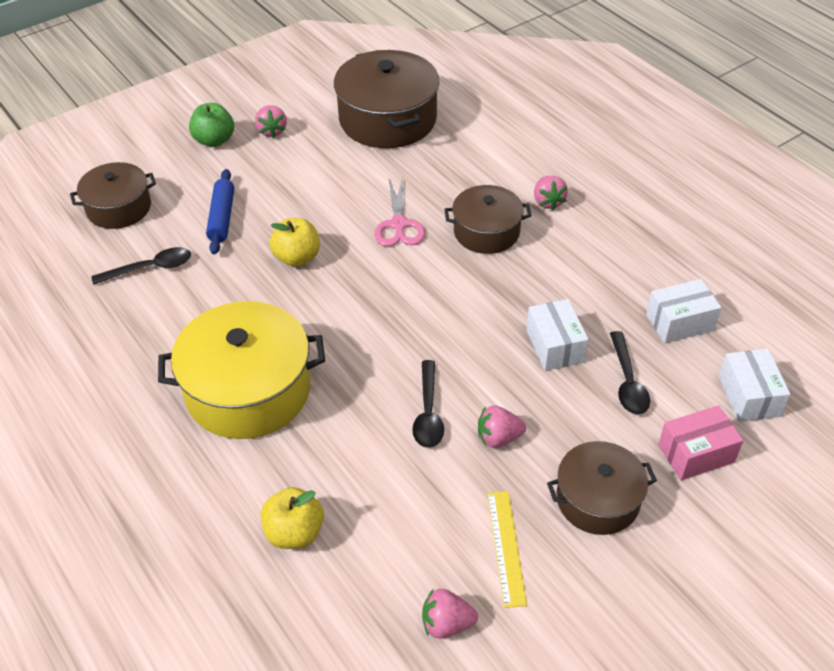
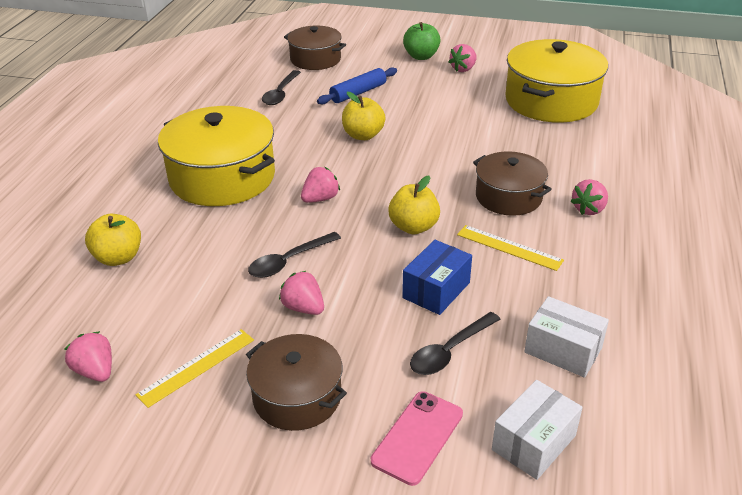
camera: 50 degrees right, 10 degrees down
black spoon [91,247,191,285] -> black spoon turned 75 degrees clockwise [262,70,301,105]
brown pot [334,50,440,148] -> yellow pot [505,39,608,123]
pink scissors [374,176,425,247] -> none
white box [526,299,589,371] -> blue box [402,240,472,315]
pink box [658,405,743,480] -> pink phone [371,391,463,486]
none -> pink strawberry [301,167,340,203]
none -> yellow apple [388,175,440,234]
none -> yellow ruler [457,225,564,271]

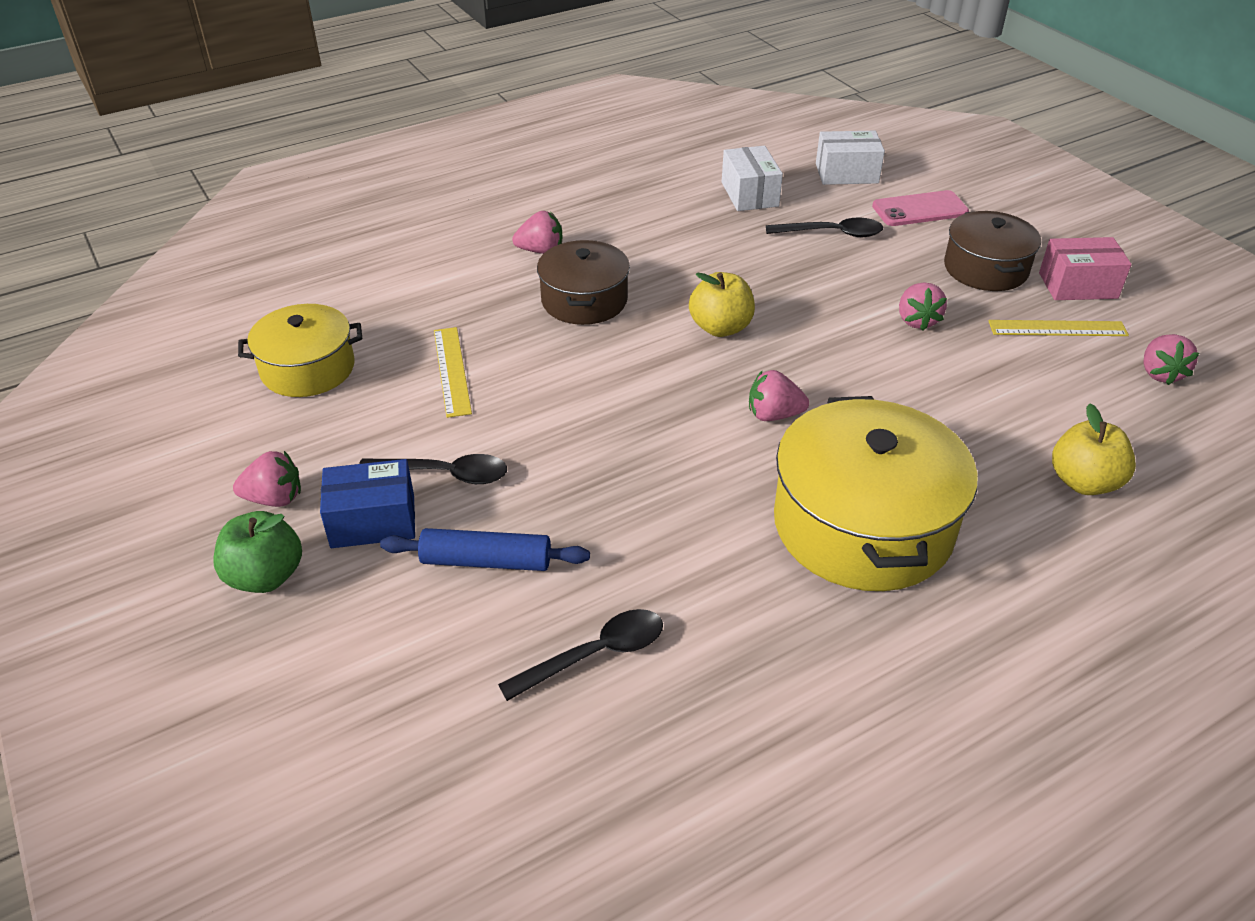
camera: 135 degrees left, 5 degrees up
black spoon [248,232,341,278] -> black spoon moved to [359,454,507,484]
brown pot [284,26,346,70] -> none
yellow apple [342,92,385,140] -> none
blue box [402,240,472,315] -> blue box moved to [320,459,415,548]
yellow ruler [457,225,564,271] -> yellow ruler moved to [434,327,472,418]
yellow pot [505,39,608,123] -> yellow pot [238,304,362,397], size x0.61
none -> pink box [1039,237,1132,300]

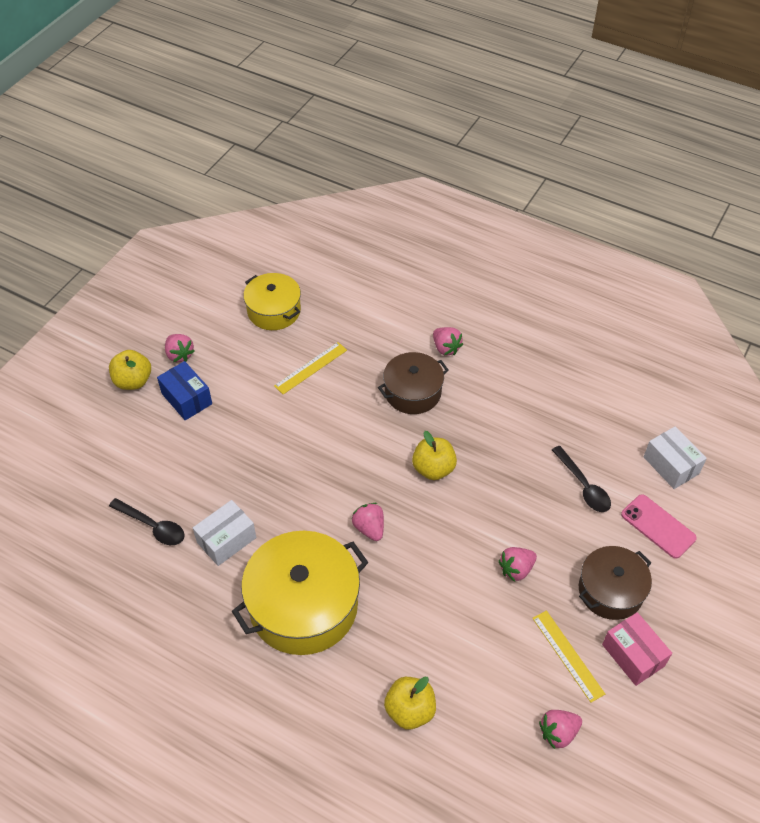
camera: 60 degrees right, 10 degrees up
green apple [213,511,302,593] -> yellow apple [109,350,151,390]
black spoon [359,454,507,484] -> none
blue rolling pin [380,528,590,571] -> none
white box [722,146,783,211] -> white box moved to [193,500,256,566]

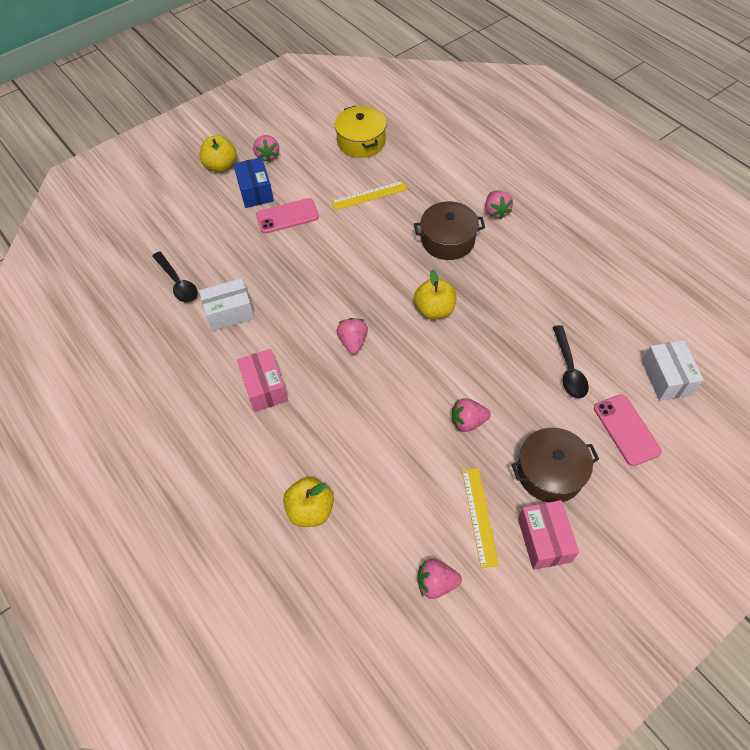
camera: 25 degrees right, 5 degrees up
yellow pot [232,531,368,655] -> pink box [237,349,288,412]
none -> pink phone [256,198,319,234]

